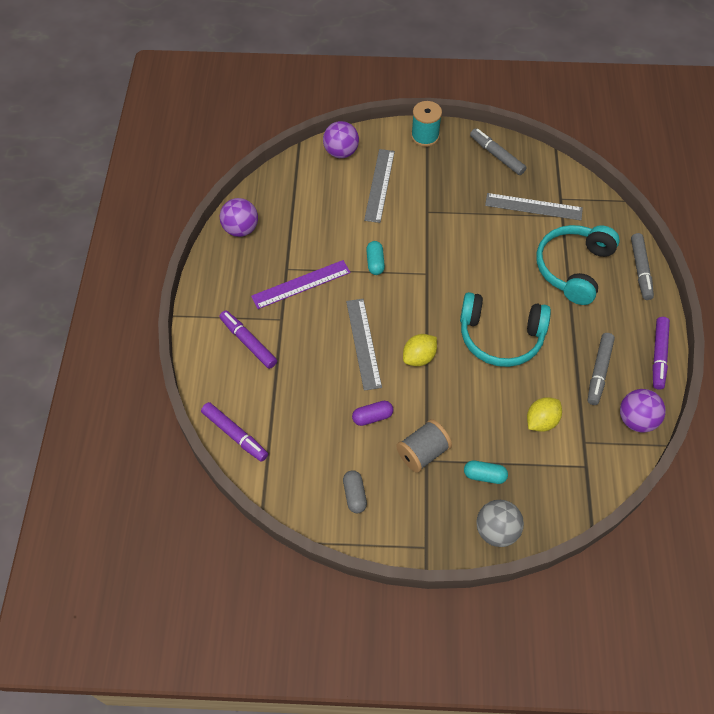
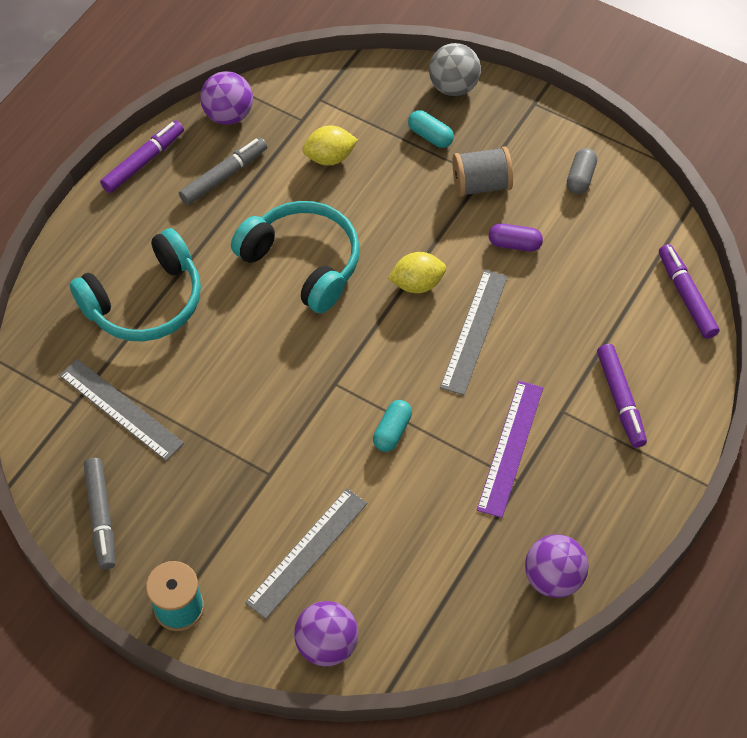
camera: 150 degrees left, 0 degrees up
purple ruler [251,260,351,309] -> purple ruler turned 75 degrees counterclockwise [477,381,543,518]
grey marker [631,233,654,300] -> none

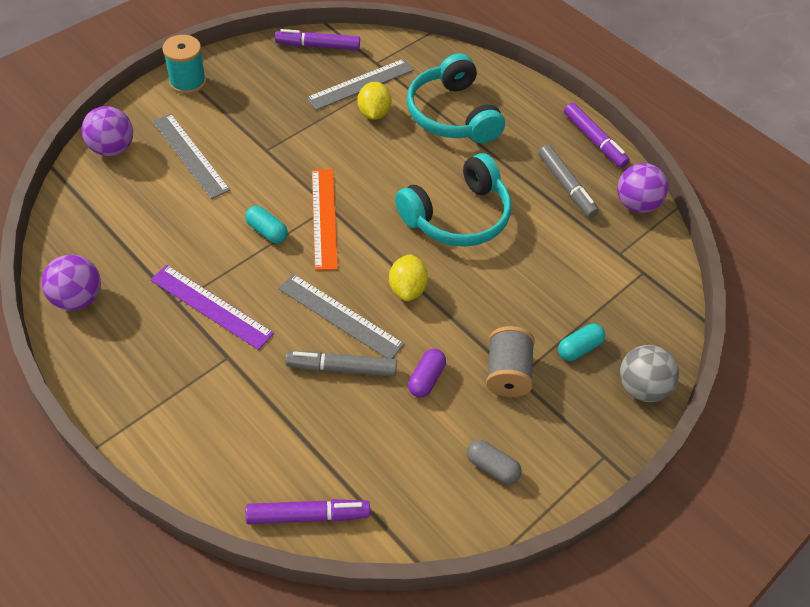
camera: 100 degrees right, 5 degrees down
grey marker [84,458,115,569] -> grey marker moved to [285,351,397,377]
yellow lemon [303,125,358,165] -> yellow lemon moved to [358,82,392,120]
purple marker [597,344,647,448] -> purple marker moved to [275,29,360,50]
none -> orange ruler [312,169,338,270]

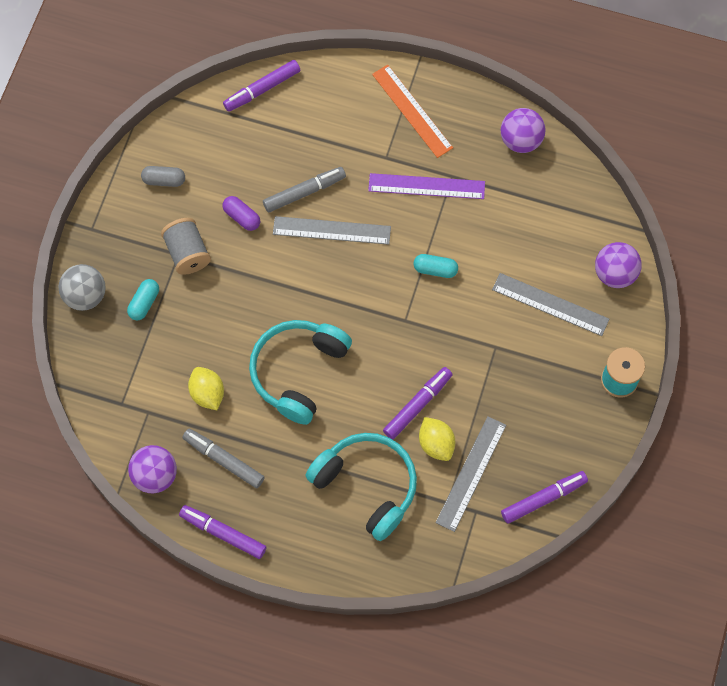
camera: 155 degrees right, 15 degrees up
orange ruler [312,169,338,270] -> orange ruler moved to [372,65,453,158]
yellow lemon [389,254,428,301] -> yellow lemon moved to [188,367,224,410]
purple capsule [408,349,446,398] -> purple capsule turned 45 degrees counterclockwise [223,196,260,231]
none -> purple marker [383,367,453,440]

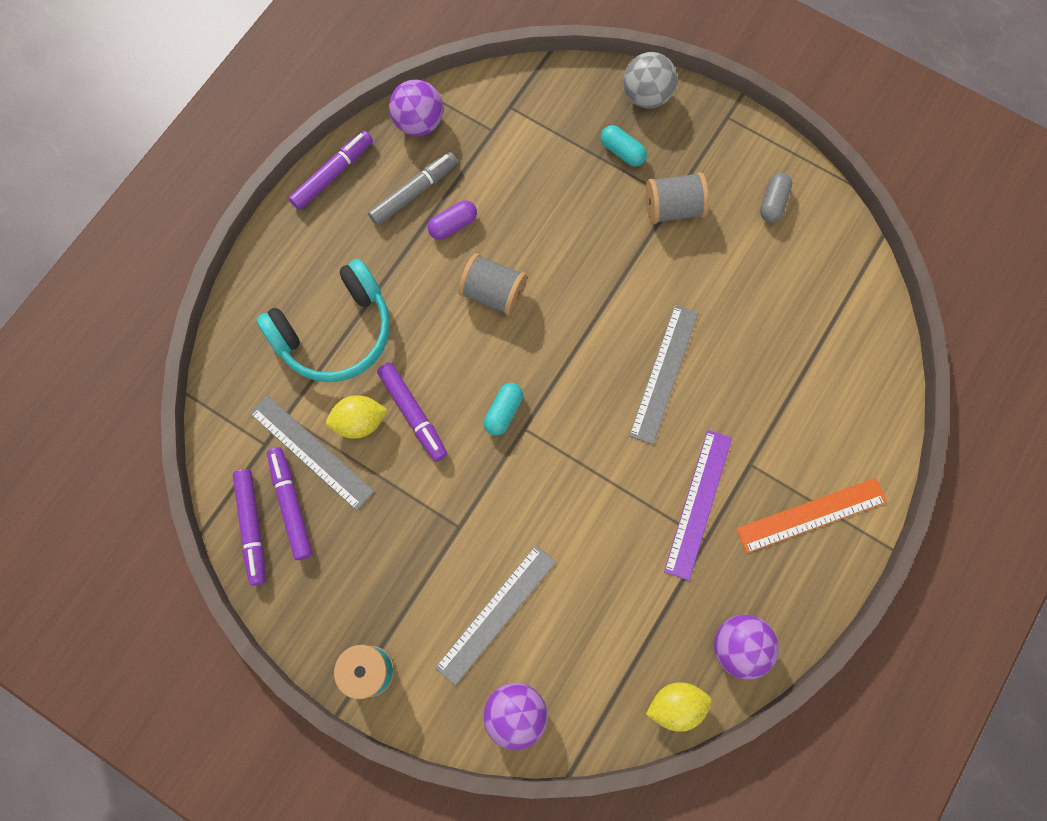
camera: 105 degrees right, 5 degrees up
yellow lemon [188,367,224,410] -> yellow lemon moved to [646,682,712,732]
purple marker [223,60,300,112] -> purple marker moved to [267,447,313,560]
purple capsule [223,196,260,231] -> purple capsule moved to [428,200,477,240]
turquoise headphones [249,320,352,425] -> grey spool [458,253,527,316]
grey marker [263,167,346,213] -> none
turquoise capsule [414,254,458,278] -> turquoise capsule moved to [484,383,523,436]

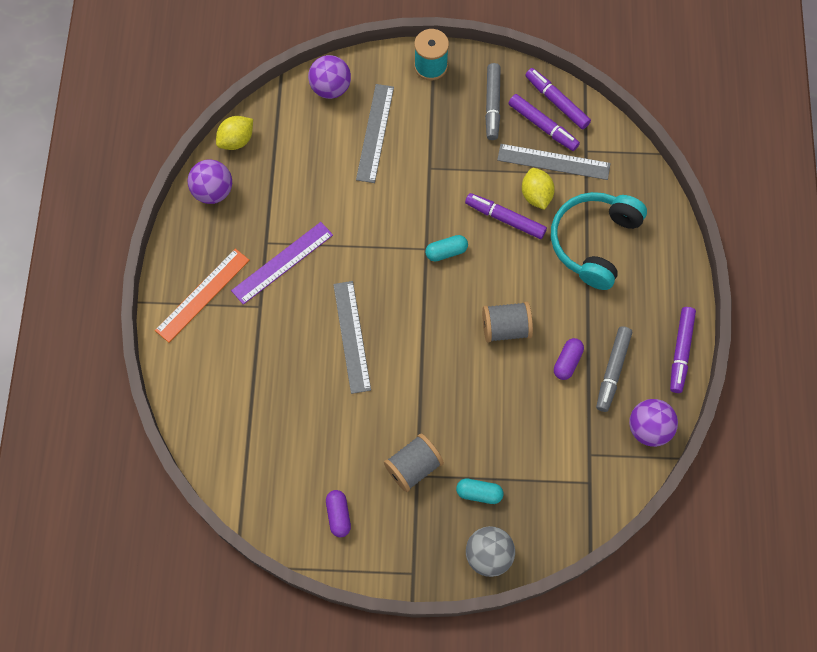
camera: 150 degrees right, 5 degrees down
yellow lemon [326,395,387,439] -> yellow lemon turned 60 degrees counterclockwise [522,168,555,210]
turquoise capsule [484,383,523,436] -> turquoise capsule turned 75 degrees clockwise [425,235,468,261]
purple ruler [664,430,732,581] -> purple ruler turned 60 degrees clockwise [231,222,333,305]
grey capsule [760,173,792,223] -> purple capsule [326,490,351,537]
none -> grey marker [485,63,500,140]

